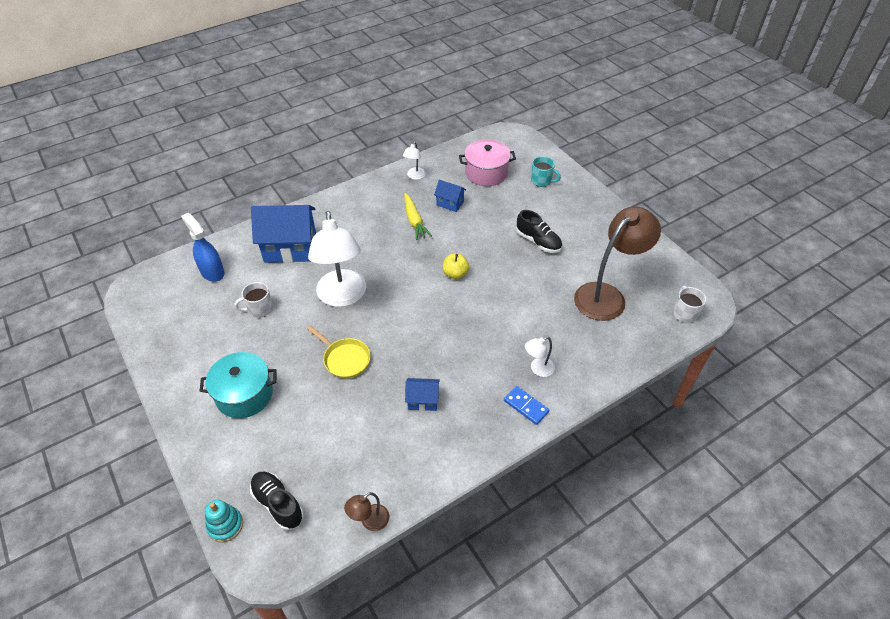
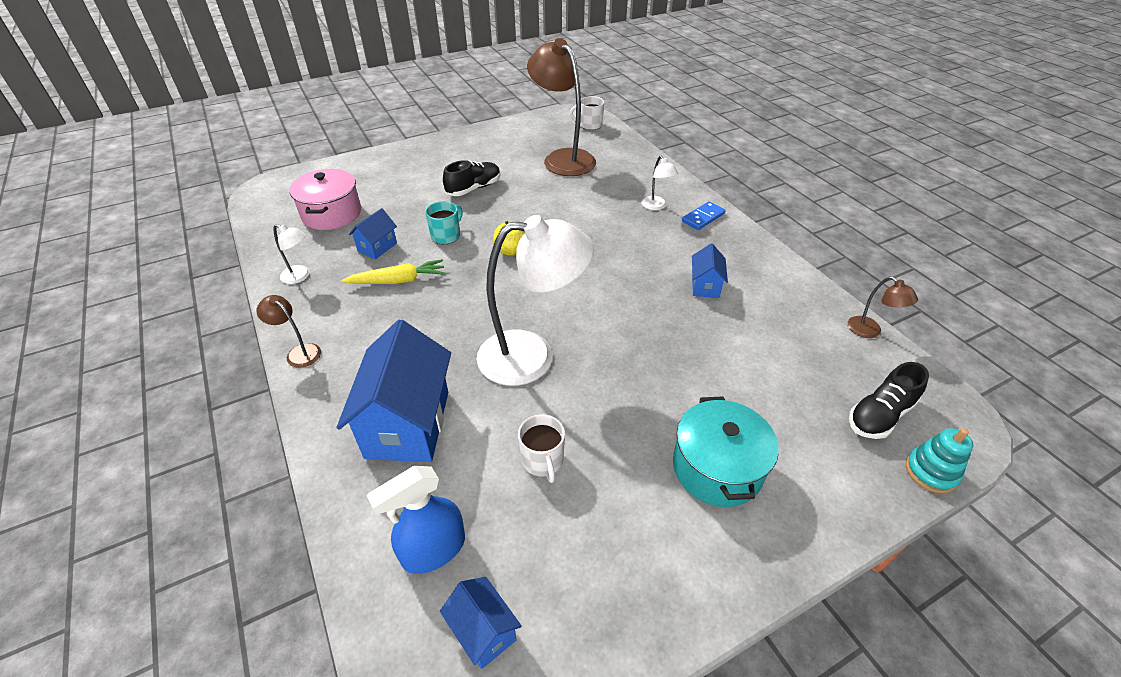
camera: 85 degrees left, 5 degrees down
yellow pan [307,325,371,378] -> none
turquoise mug [531,156,561,187] -> turquoise mug moved to [425,201,462,244]
none -> brown lamp [256,295,321,368]
none -> blue house [440,577,522,669]

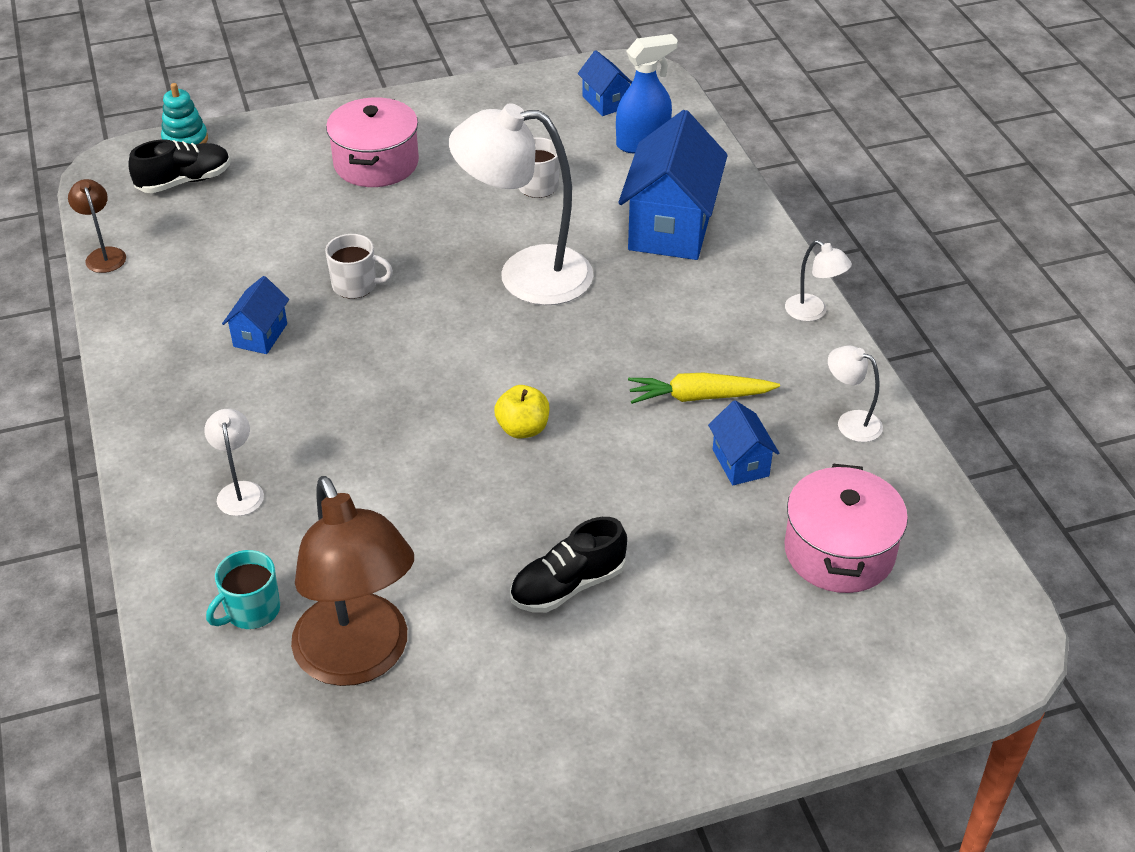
camera: 170 degrees left, 0 degrees up
brown lamp [256,295,321,368] -> white lamp [785,240,852,322]
blue house [349,208,397,259] -> blue house turned 60 degrees counterclockwise [708,400,779,485]
turquoise mug [425,201,462,244] -> turquoise mug moved to [206,550,280,629]
white mug [570,96,604,130] -> white mug moved to [325,234,393,299]
turquoise pot [673,397,779,507] -> pink pot [326,97,419,187]
blue domino [682,201,725,230] -> none

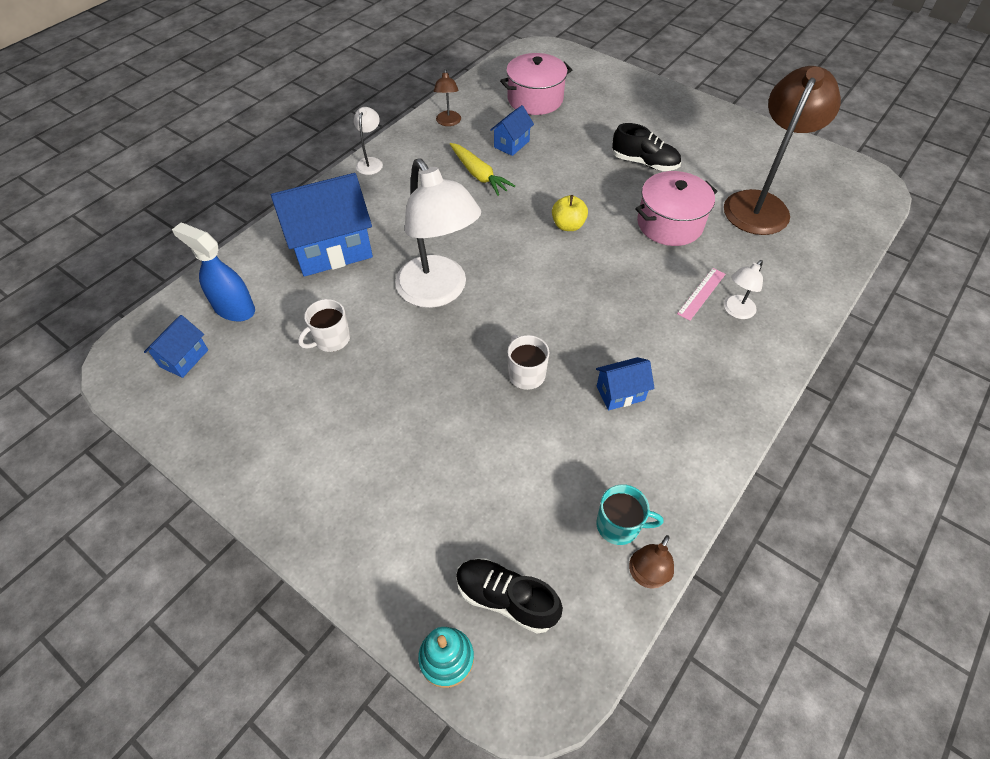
camera: 125 degrees left, 10 degrees up
turquoise mug [206,550,280,629] -> turquoise mug moved to [596,484,663,545]
pink pot [326,97,419,187] -> pink pot moved to [635,171,718,246]
white lamp [828,346,883,442] -> brown lamp [434,69,461,126]
none -> pink ruler [677,268,726,321]

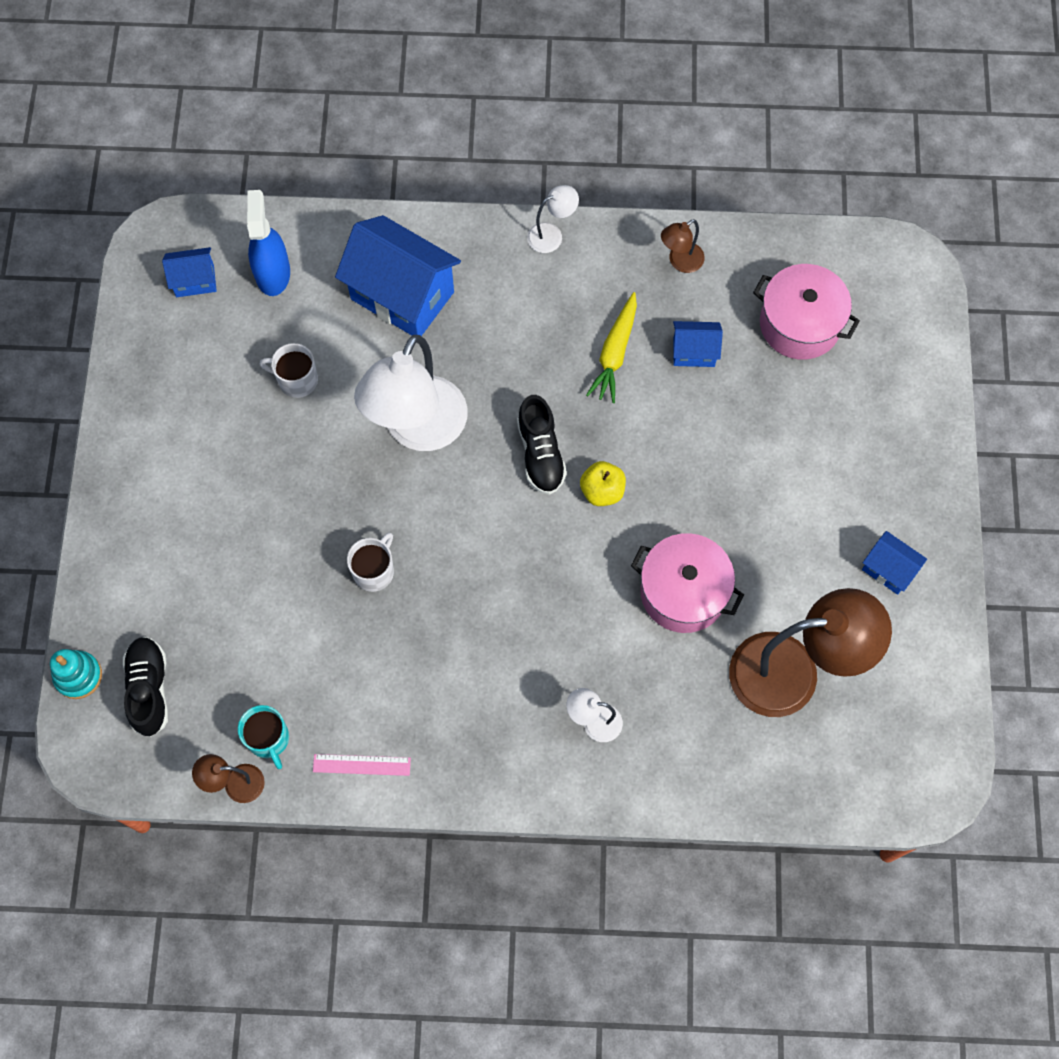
camera: 55 degrees right, 15 degrees up
blue house [596,357,655,411] -> blue house moved to [862,531,927,595]
black shoe [612,123,681,171] -> black shoe moved to [517,395,567,495]
pink ruler [677,268,726,321] -> pink ruler moved to [313,754,411,776]

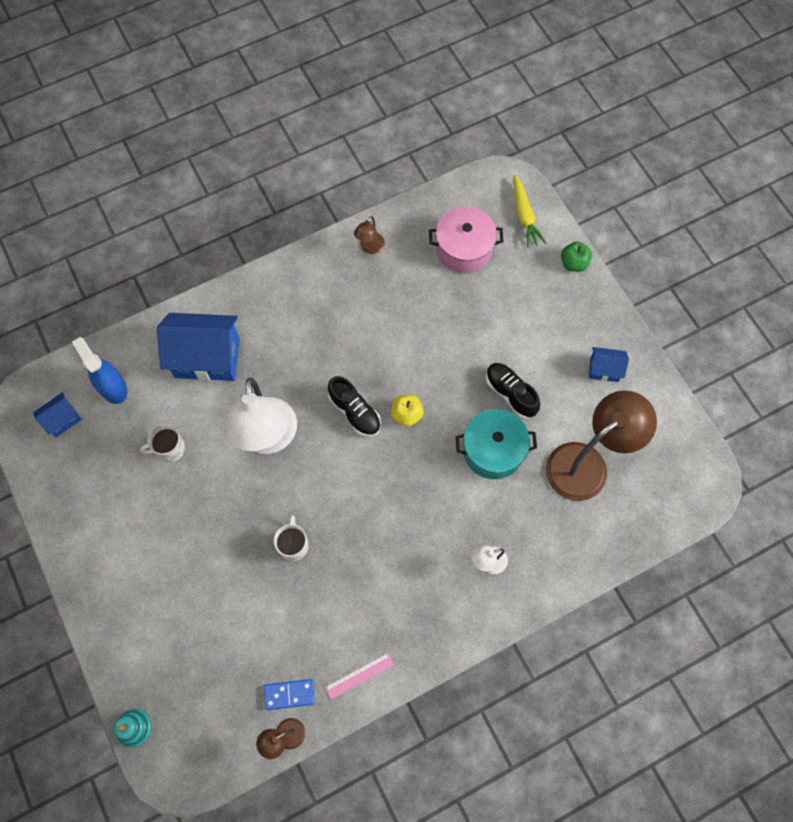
camera: 30 degrees left, 0 degrees up
black shoe [123,637,168,737] -> black shoe moved to [486,363,540,419]
turquoise mug [238,705,289,769] -> blue domino [264,679,315,710]
white lamp [527,185,579,253] -> none
yellow carrot [586,292,637,403] -> yellow carrot moved to [513,174,546,248]
pink pot [631,533,744,633] -> turquoise pot [455,409,537,479]
blue house [673,321,723,367] -> none
none -> green apple [561,242,592,272]

